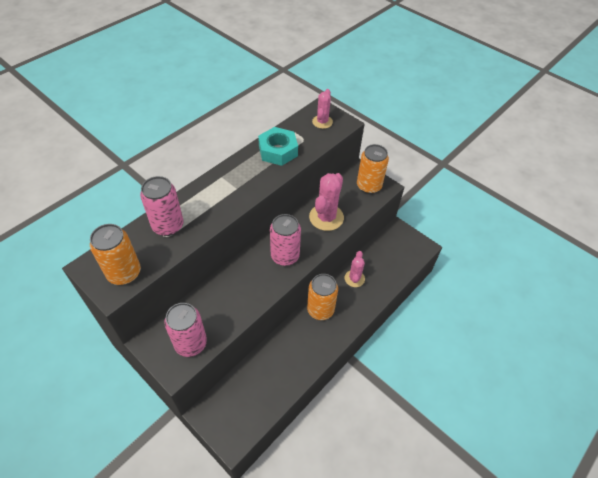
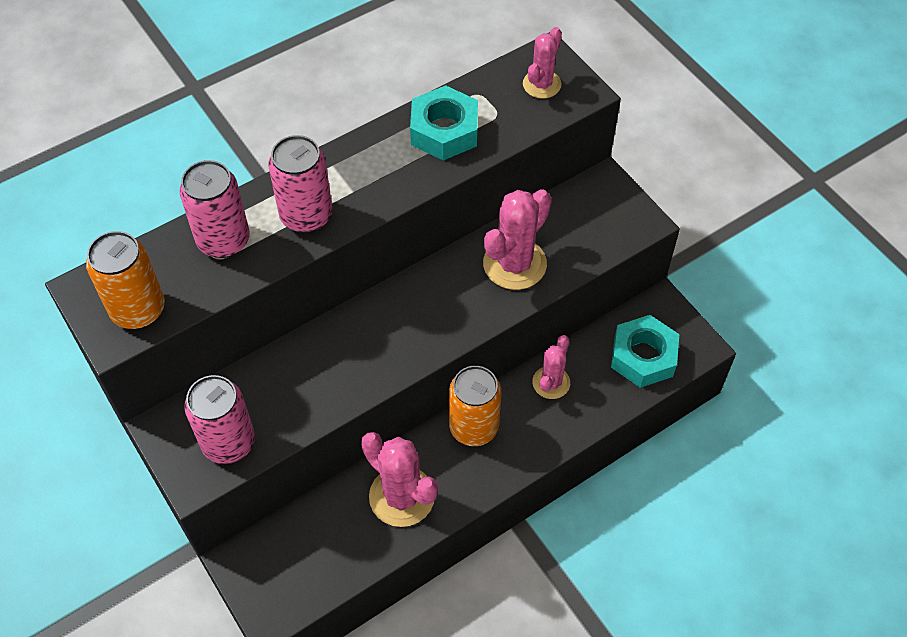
camera: 15 degrees right, 5 degrees up
pink can [270,214,301,266] -> pink can moved to [268,135,332,233]
orange can [357,144,389,194] -> none
none -> pink cactus [361,432,438,527]
none -> turquoise nut [611,315,679,388]

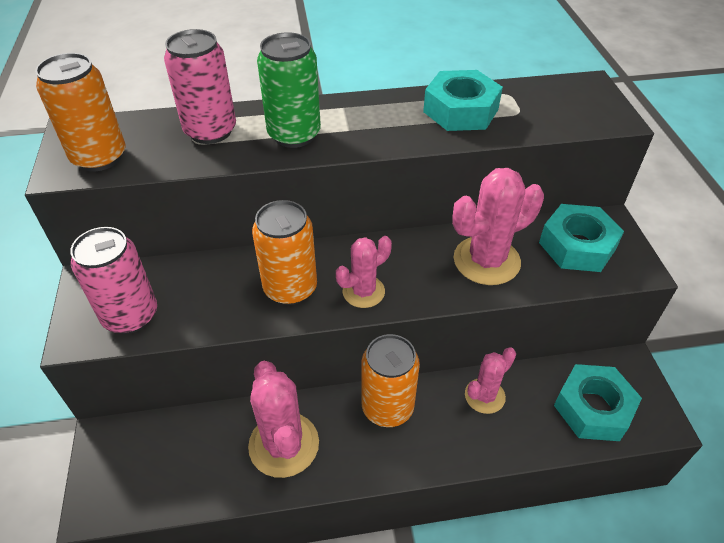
camera: 25 degrees right, 10 degrees down
pink can [268,135,332,233] -> green can [257,32,321,148]
pink cactus [523,27,562,99] -> pink cactus moved to [336,236,392,308]
none -> orange can [252,200,317,305]
none -> turquoise nut [539,204,624,272]

